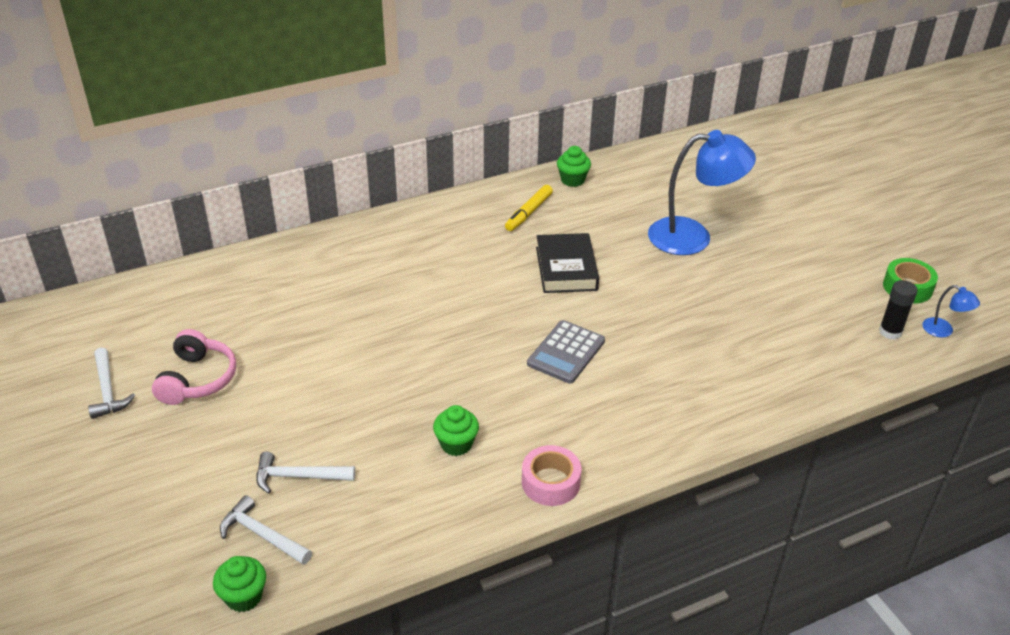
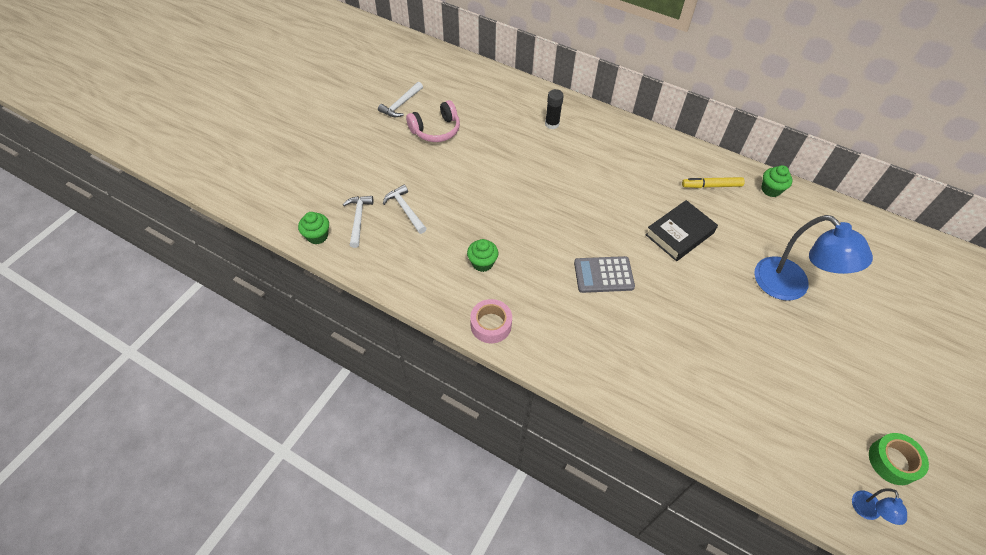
camera: 55 degrees right, 15 degrees up
black glue stick [879,280,917,340] -> black glue stick moved to [545,89,564,129]

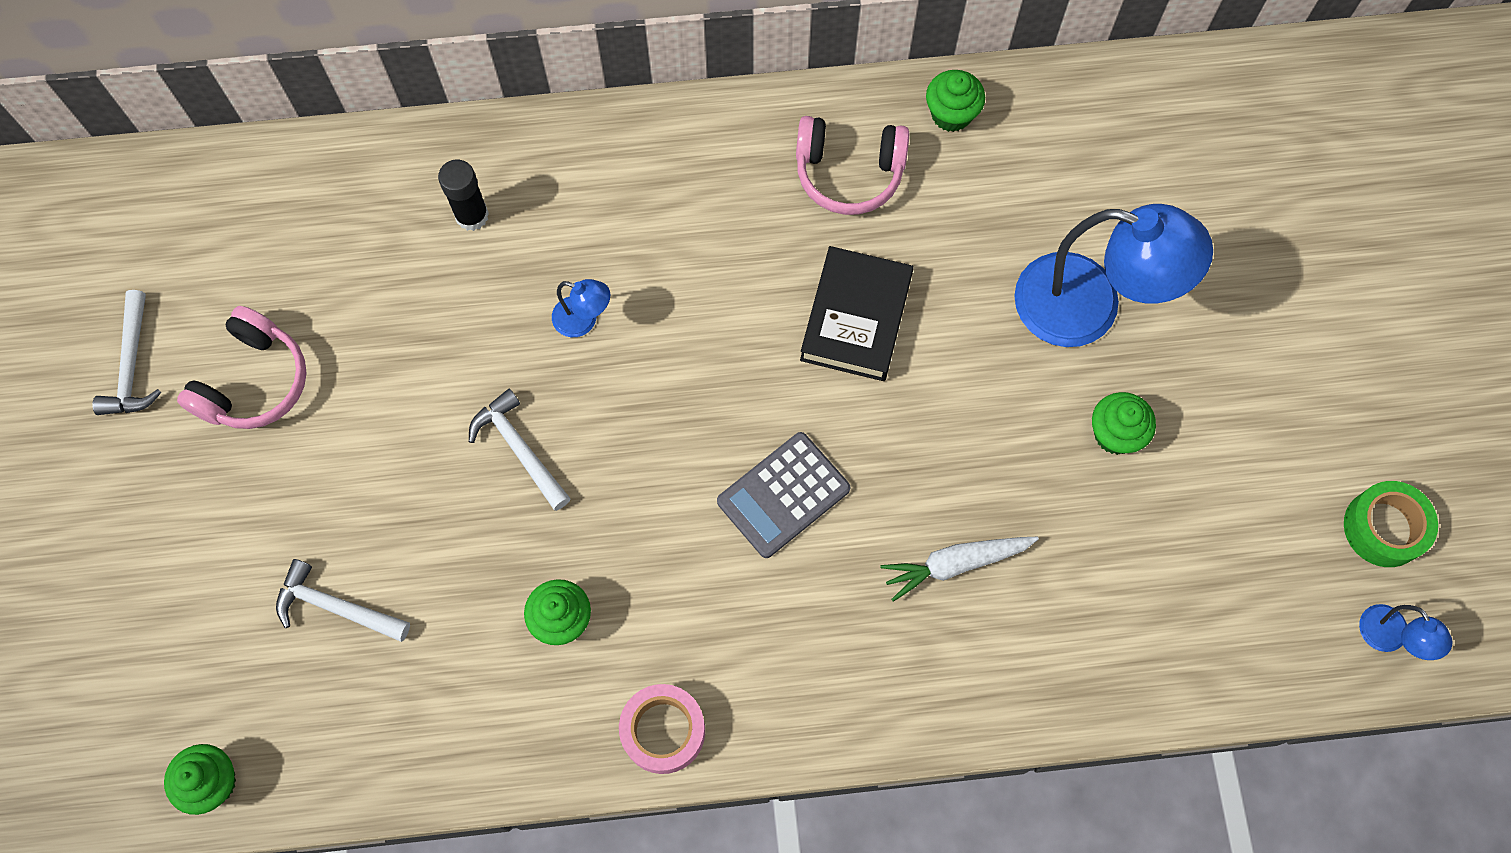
camera: 35 degrees left, 15 degrees up
white hammer [343,196,373,248] -> white hammer moved to [469,389,571,511]
yellow marker [682,177,745,188] -> pink headphones [796,116,909,215]
none -> blue lamp [552,279,610,337]
none -> white carrot [880,537,1039,602]
none -> green cupcake [1092,392,1156,455]

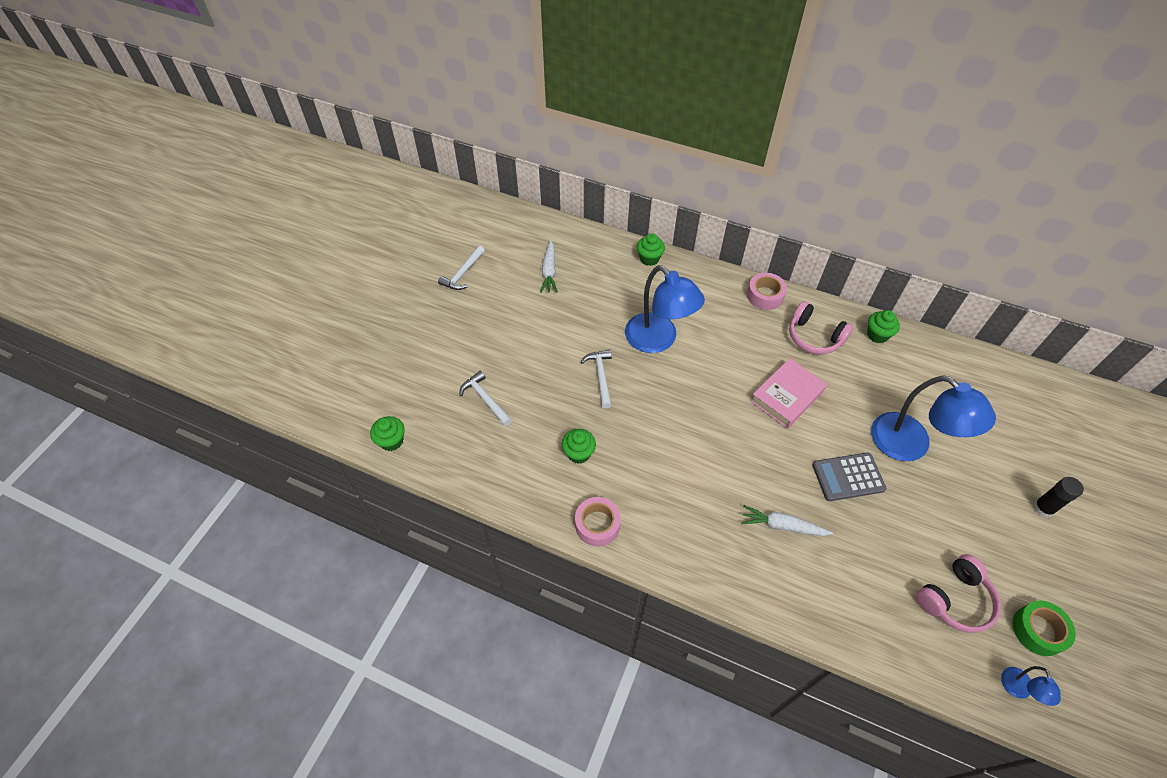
camera: 30 degrees right, 15 degrees down
pink headphones [177,306,307,429] -> pink headphones moved to [916,554,1001,633]
black glue stick [438,160,489,231] -> black glue stick moved to [1033,477,1084,517]
blue lamp [552,279,610,337] -> blue lamp [625,265,705,353], size x2.31
grey calculator [717,432,851,558] -> grey calculator moved to [812,453,887,501]
black book [800,246,914,381] -> pink book [750,358,827,429]
green cupcake [1092,392,1156,455] -> green cupcake moved to [637,233,665,266]
none -> white carrot [540,240,558,293]
none -> pink tape [747,273,787,310]

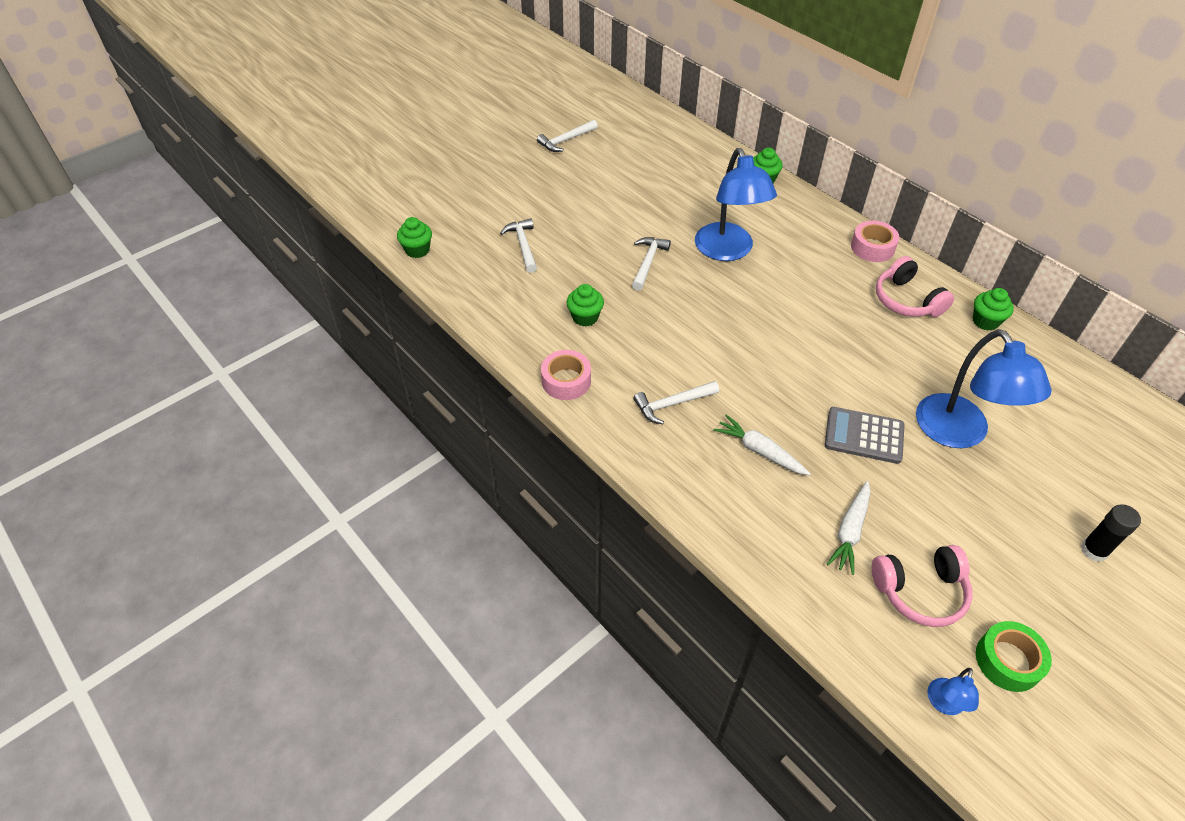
camera: 25 degrees right, 5 degrees down
white carrot [540,240,558,293] -> white carrot moved to [827,481,870,575]
pink book [750,358,827,429] -> none
none -> white hammer [634,381,719,424]

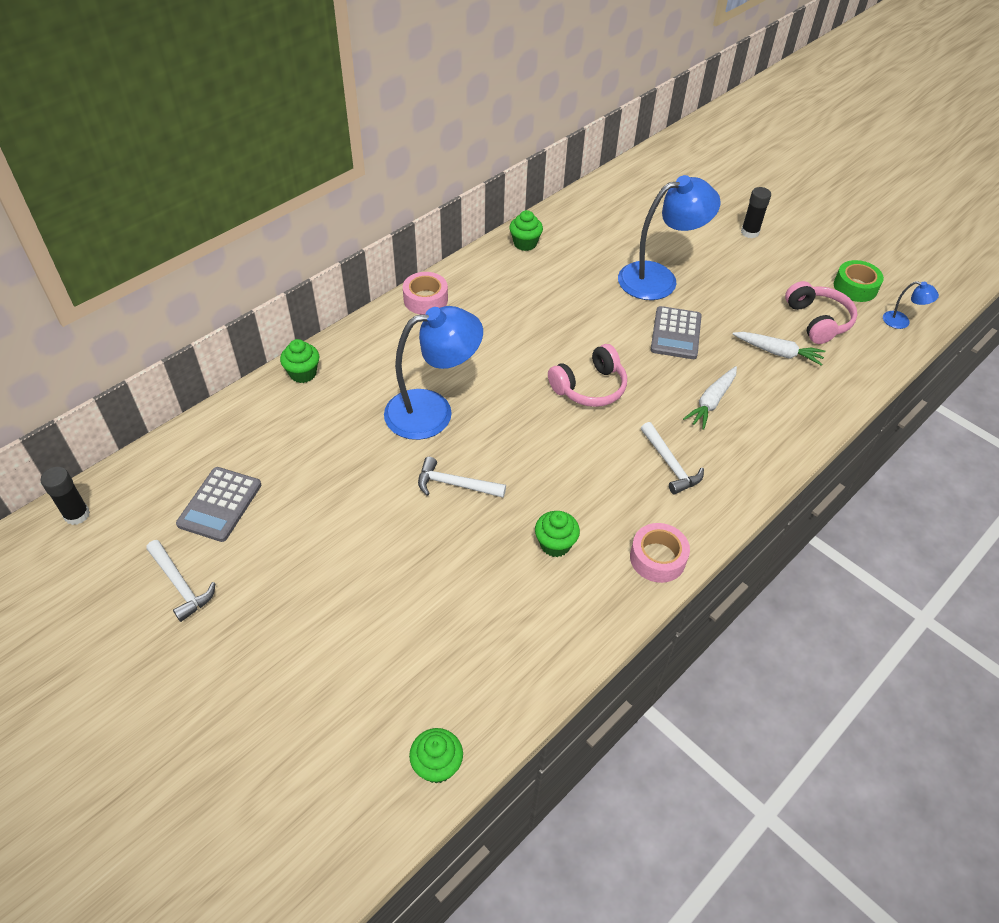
camera: 95 degrees left, 0 degrees up
white hammer [500,218,537,273] -> none
pink headphones [876,256,954,317] -> pink headphones moved to [548,344,627,407]
none -> black glue stick [40,467,90,525]
none -> grey calculator [176,467,261,542]

